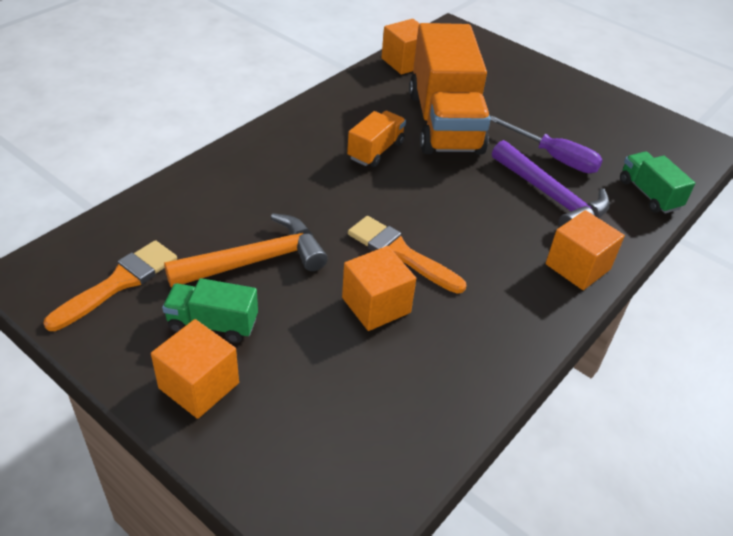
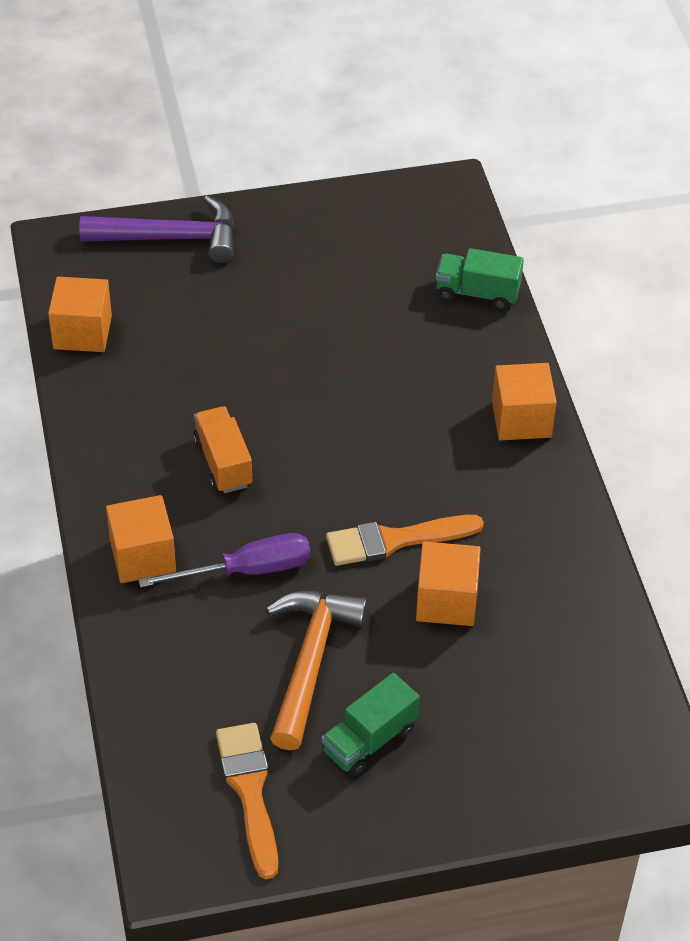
camera: 50 degrees left, 5 degrees up
orange cube [151,319,239,419] -> orange cube moved to [106,495,176,583]
orange truck [409,23,491,155] -> none
purple screwdriver [490,116,603,173] -> purple screwdriver moved to [138,533,311,588]
purple hammer [492,140,610,227] -> purple hammer moved to [79,196,234,263]

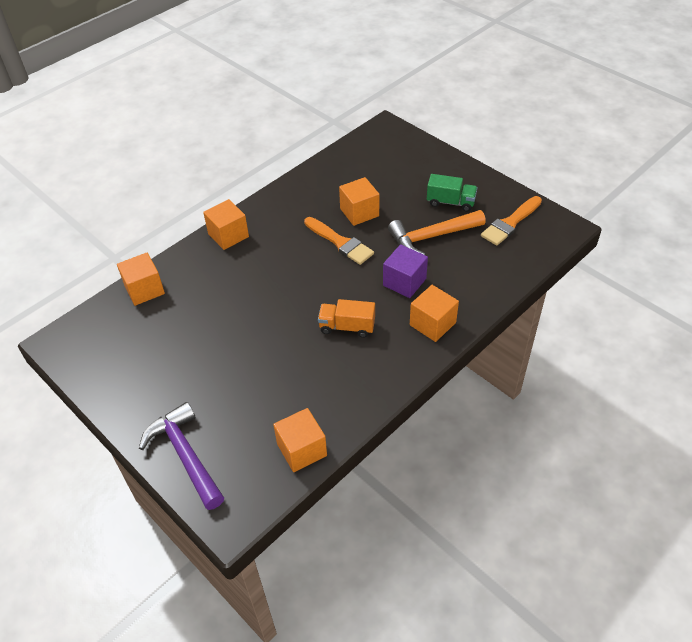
camera: 120 degrees left, 0 degrees up
purple screwdriver [138,533,311,588] -> purple cube [383,244,428,298]
orange truck [193,406,253,493] -> orange truck turned 60 degrees clockwise [318,299,375,338]
green truck [436,248,524,310] -> orange cube [117,252,165,306]

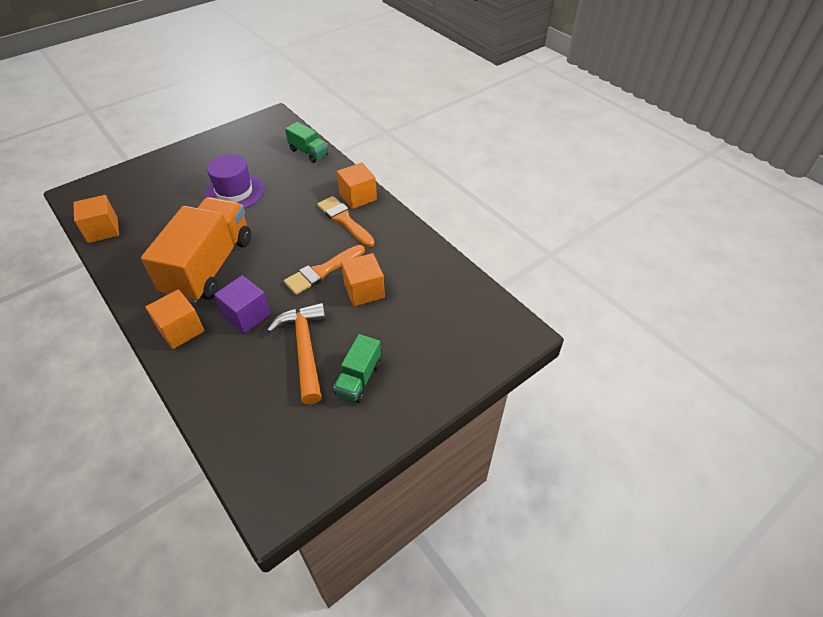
camera: 95 degrees right, 0 degrees up
orange cube [117,252,165,306] -> green truck [285,122,328,163]
purple hammer [139,402,224,510] -> none
orange truck [318,299,375,338] -> orange truck [141,197,251,303], size x2.12
orange brush [481,196,542,246] -> orange brush moved to [317,196,375,247]
none -> purple hat [204,154,264,209]

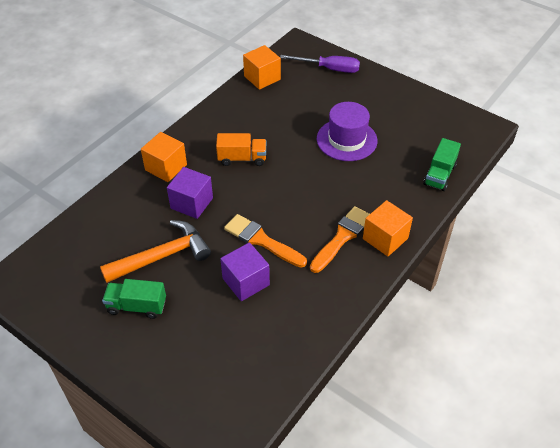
camera: 75 degrees right, 0 degrees up
orange truck [141,197,251,303] -> orange truck [216,133,266,166], size x0.47
orange cube [341,253,385,306] -> purple cube [220,242,270,301]
none -> purple screwdriver [280,55,360,73]

